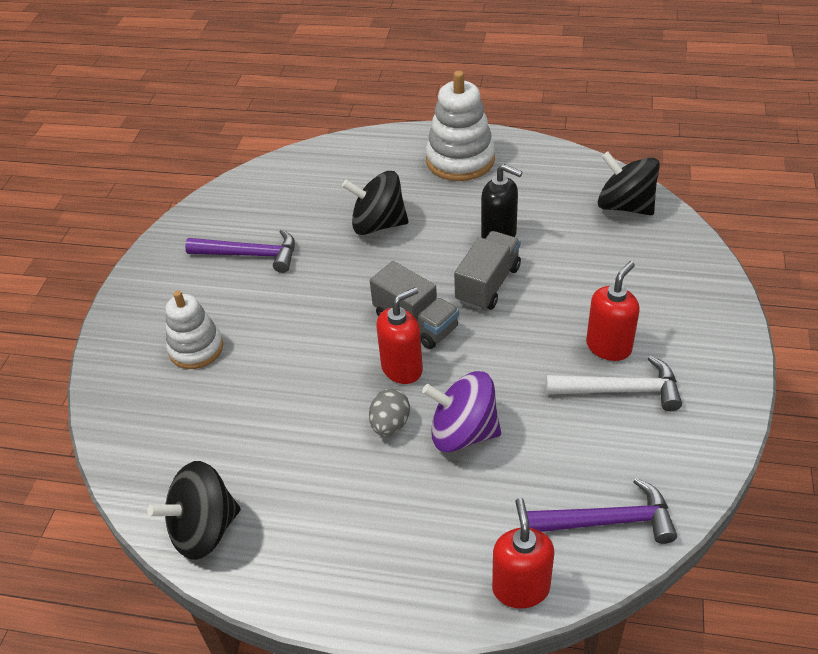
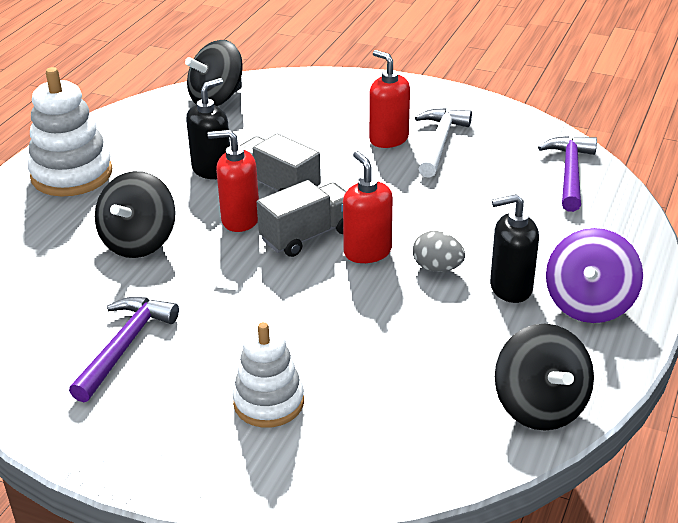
camera: 80 degrees left, 10 degrees down
purple spinning top [422,371,501,452] -> purple spinning top moved to [546,228,643,323]
red soap dispenser [492,498,554,609] -> red soap dispenser moved to [208,130,259,232]
none -> black soap dispenser [490,194,539,303]

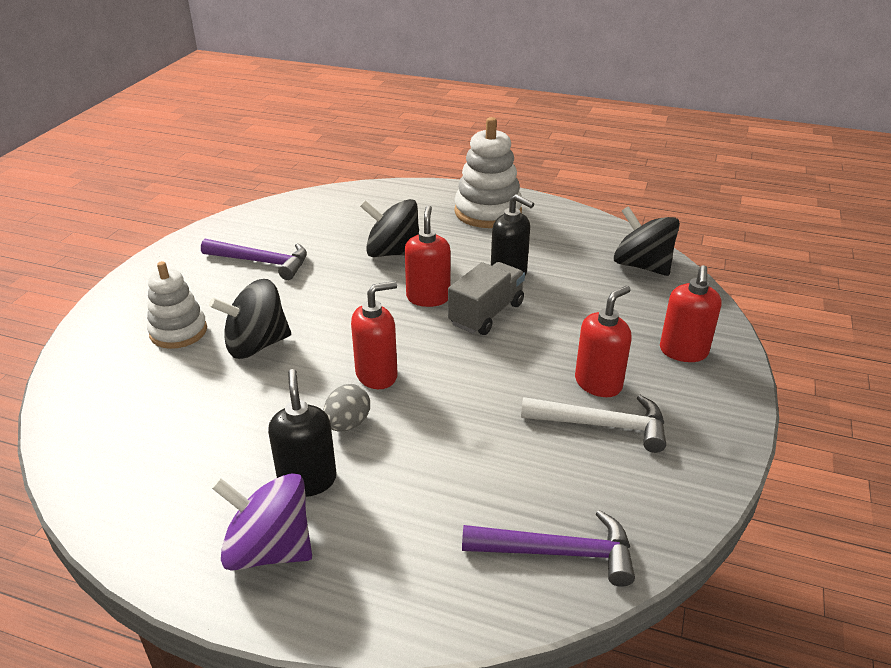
camera: 85 degrees right, 0 degrees up
grey truck [257,180,347,257] -> none
black spinning top [495,323,594,431] -> black spinning top moved to [209,279,291,359]
none -> red soap dispenser [660,265,722,362]

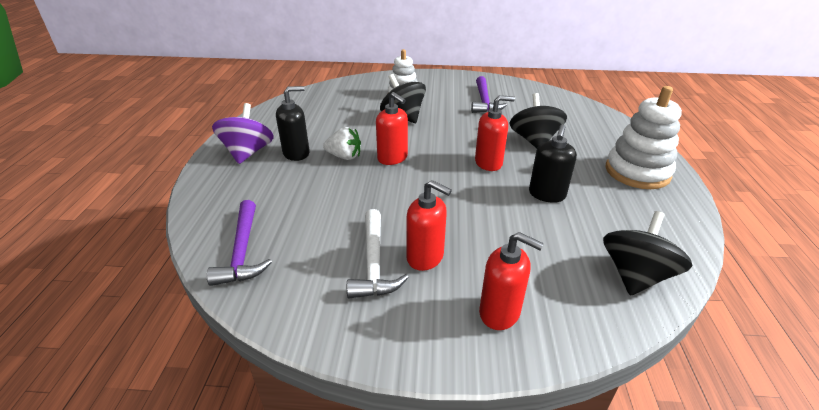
camera: 75 degrees right, 0 degrees up
grey egg [323,384,370,432] -> white strawberry [323,127,361,160]
grey truck [448,262,525,335] -> none
red soap dispenser [660,265,722,362] -> red soap dispenser turned 150 degrees counterclockwise [479,232,544,330]

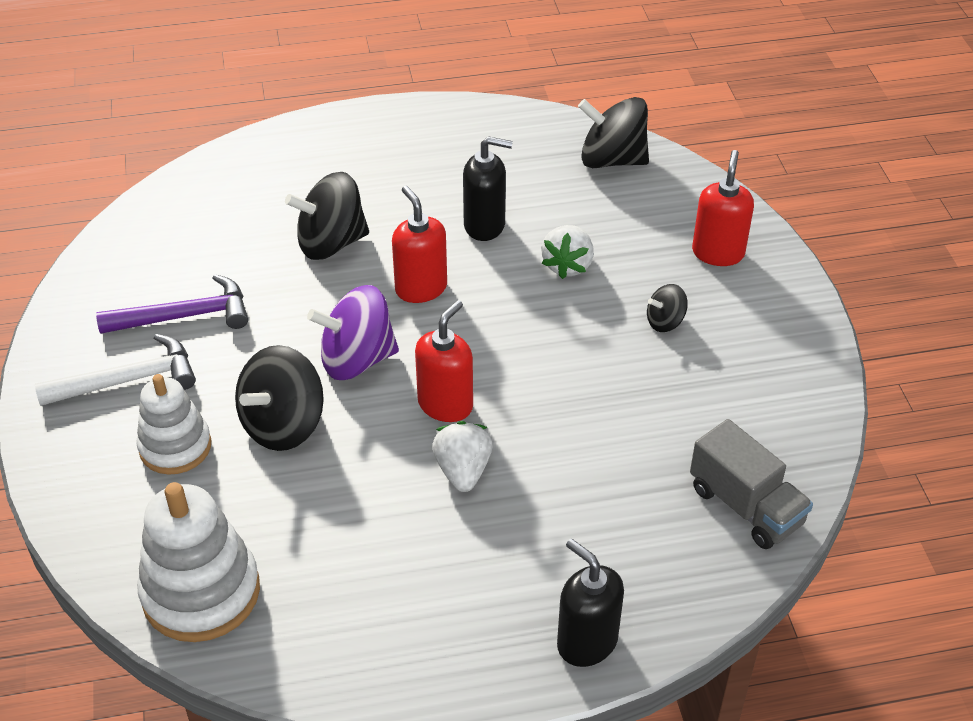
camera: 105 degrees left, 10 degrees up
purple hammer [207,200,272,286] -> grey truck [690,419,813,549]
purple spinning top [212,103,274,164] -> purple spinning top moved to [307,285,399,380]
black soap dispenser [276,86,310,161] -> black soap dispenser moved to [557,539,624,667]
white hammer [347,209,409,298] -> white hammer moved to [35,334,196,406]
red soap dispenser [406,180,452,271] -> black spinning top [647,284,688,332]
white stacking toy [606,86,682,189] -> white stacking toy moved to [137,482,260,642]
none -> white strawberry [541,225,594,279]

